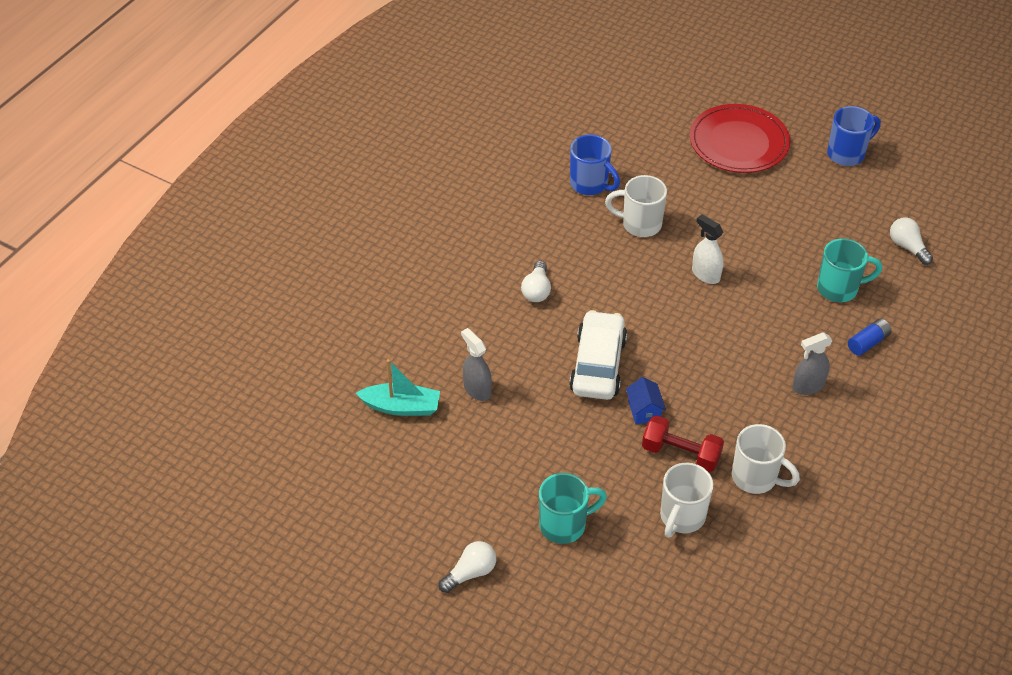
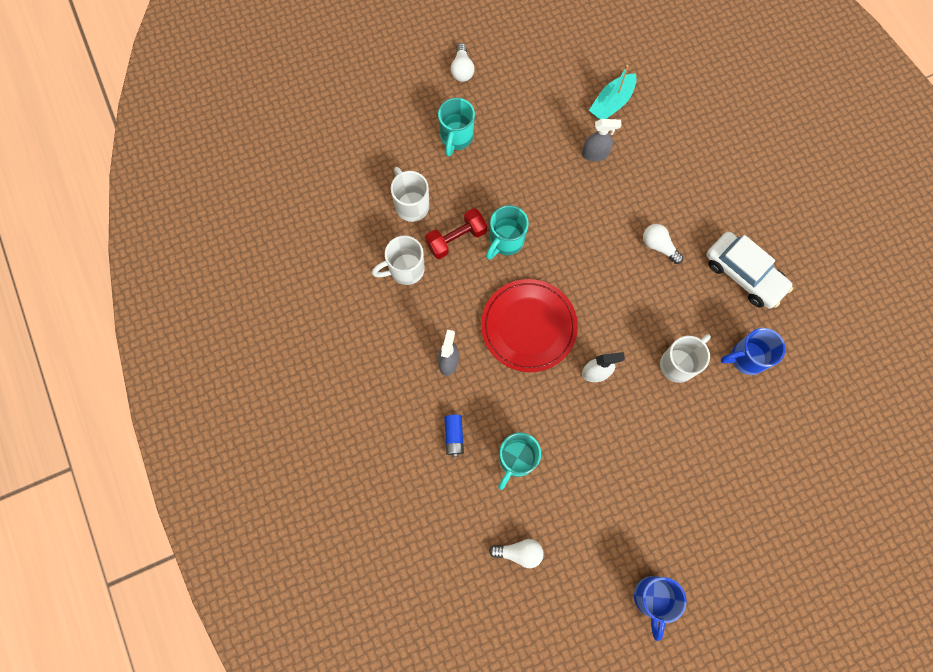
camera: 125 degrees right, 25 degrees up
white car [569,310,627,400] -> white car moved to [706,232,793,309]
blue house [626,377,666,424] -> turquoise mug [486,205,529,260]
red plate [690,104,790,173] -> red plate moved to [481,279,578,372]

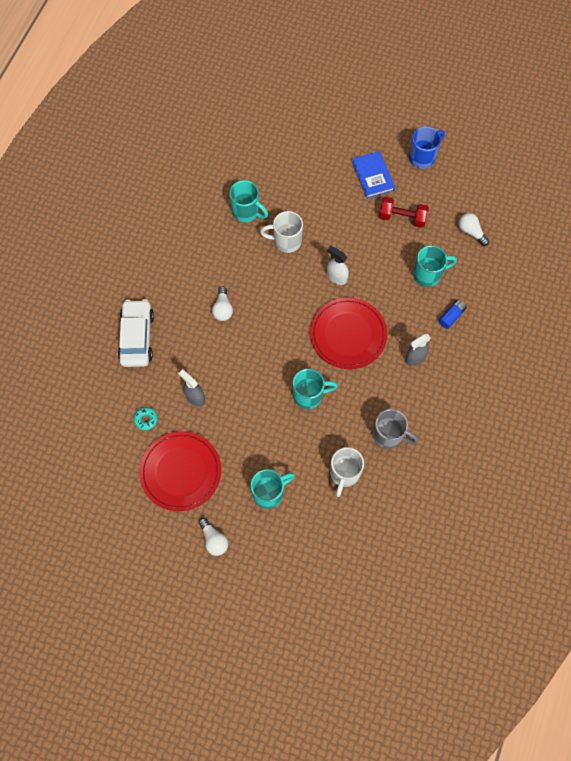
camera: 135 degrees left, 5 degrees down
white mug [372,235,425,285] -> grey mug [373,409,419,449]
red dumbbell [425,208,487,259] -> red dumbbell moved to [379,197,429,228]
white light bulb [450,43,474,82] -> white light bulb turned 105 degrees clockwise [199,518,228,556]
turquoise boat [589,65,637,120] -> turquoise donut [134,407,158,431]
white car [706,232,793,309] -> white car moved to [118,299,154,367]
blue mug [721,328,785,375] -> turquoise mug [229,180,268,222]
none -> red plate [139,431,221,511]
none -> blue book [352,151,395,199]

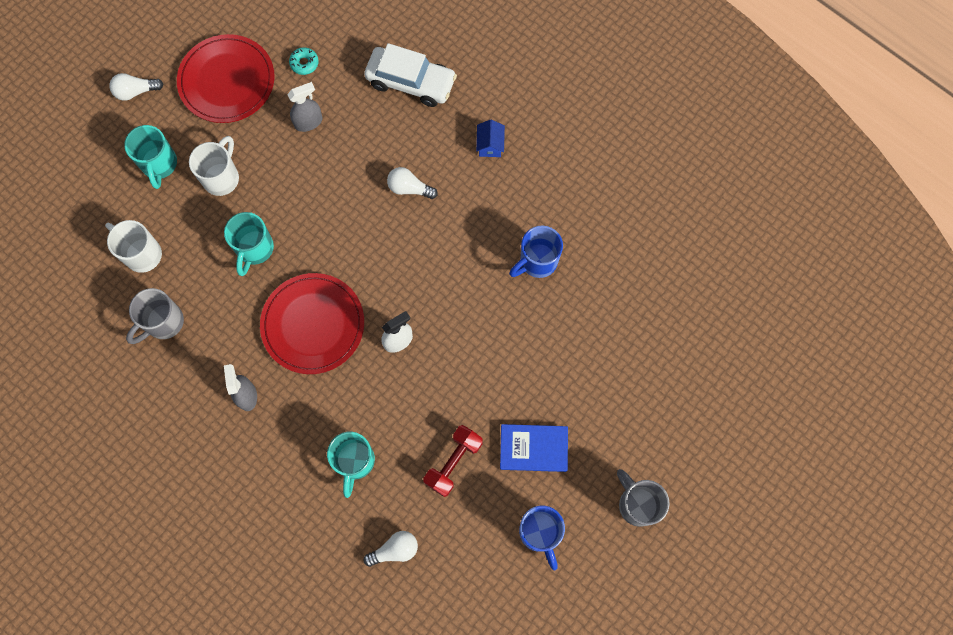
camera: 110 degrees right, 5 degrees up
turquoise mug [229,180,268,222] -> blue mug [509,225,563,278]
white mug [260,211,303,253] -> white mug moved to [189,136,239,196]
blue battery [438,299,467,329] -> none
none -> blue house [476,119,505,157]
none -> grey mug [617,469,670,527]

